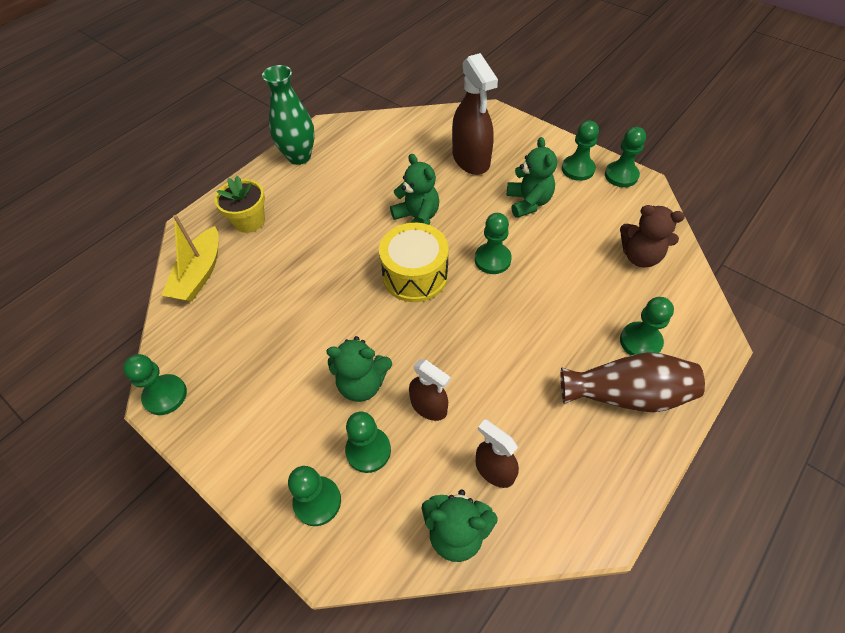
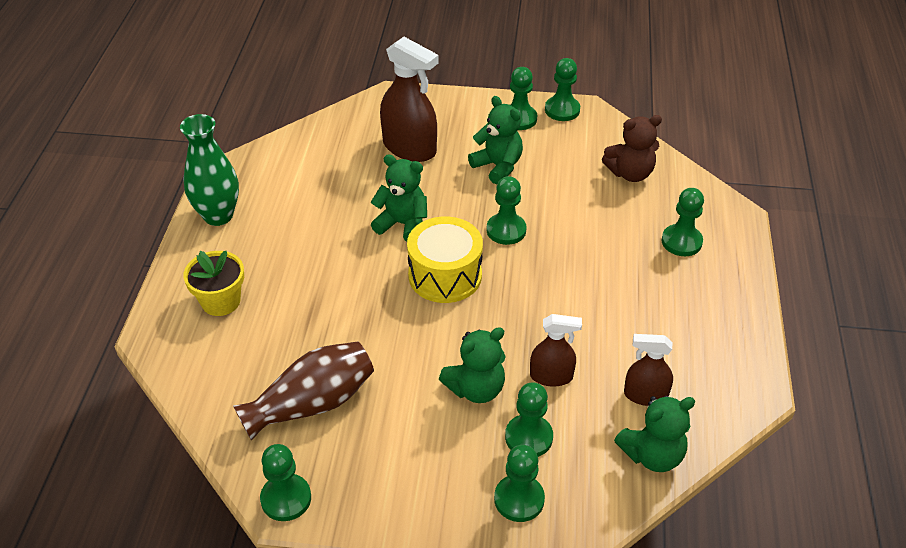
camera: 35 degrees left, 10 degrees down
yellow boat [161,215,219,302] -> none
brown vase [561,352,705,412] -> brown vase moved to [233,341,374,441]

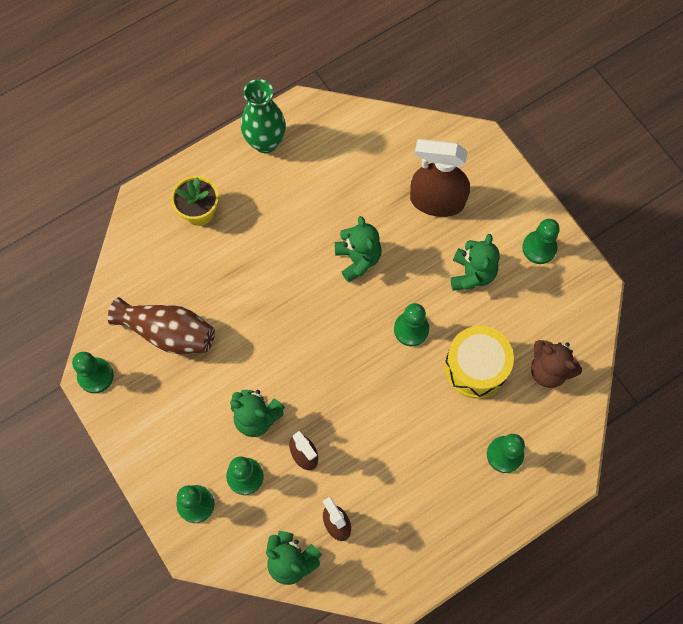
camera: 50 degrees right, 25 degrees up
brown spray bottle [380,37,439,162] -> brown spray bottle turned 105 degrees clockwise [410,139,470,217]
yellow drum [407,216,483,303] -> yellow drum moved to [444,326,514,399]
green pawn [545,58,580,121] -> none

